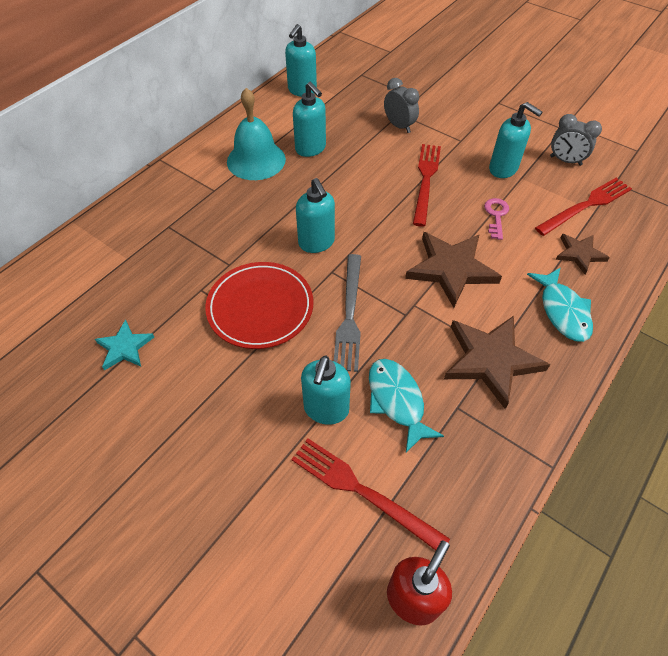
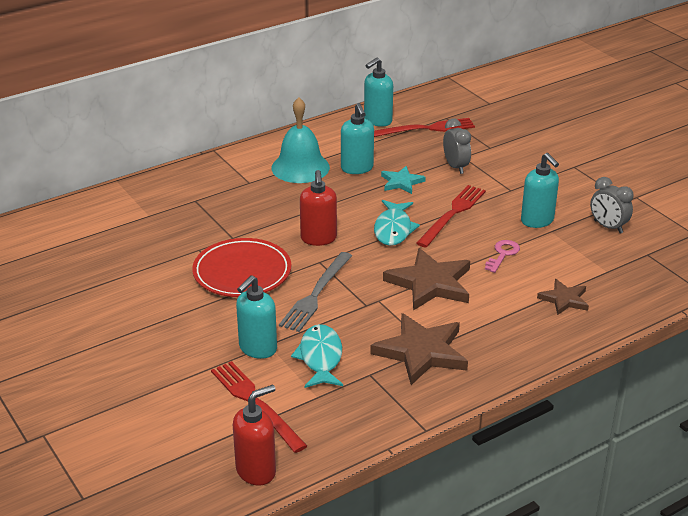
camera: 20 degrees right, 20 degrees down
turquoise star [95,320,154,370] -> turquoise star moved to [381,166,426,194]
turquoise soap dispenser [296,178,335,253] -> red soap dispenser [300,170,337,246]
turquoise fish [527,267,593,342] -> turquoise fish moved to [374,200,420,246]
red fork [535,178,632,236] -> red fork moved to [374,118,475,137]

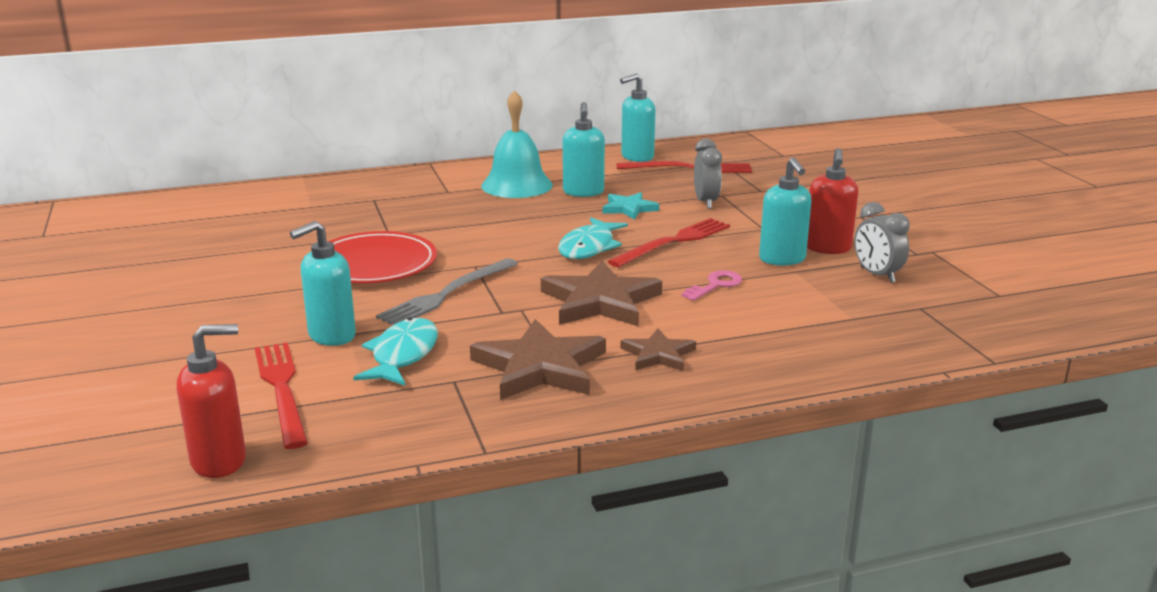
camera: 15 degrees right, 10 degrees down
red soap dispenser [300,170,337,246] -> red soap dispenser moved to [807,148,858,254]
brown star [537,279,589,315] -> brown star moved to [621,328,696,371]

